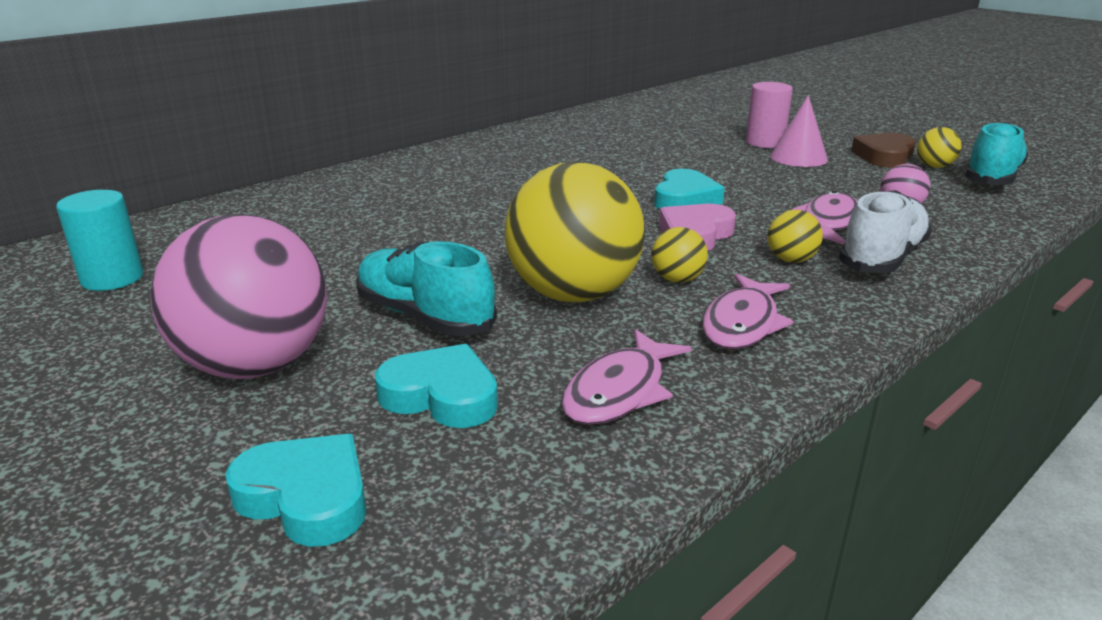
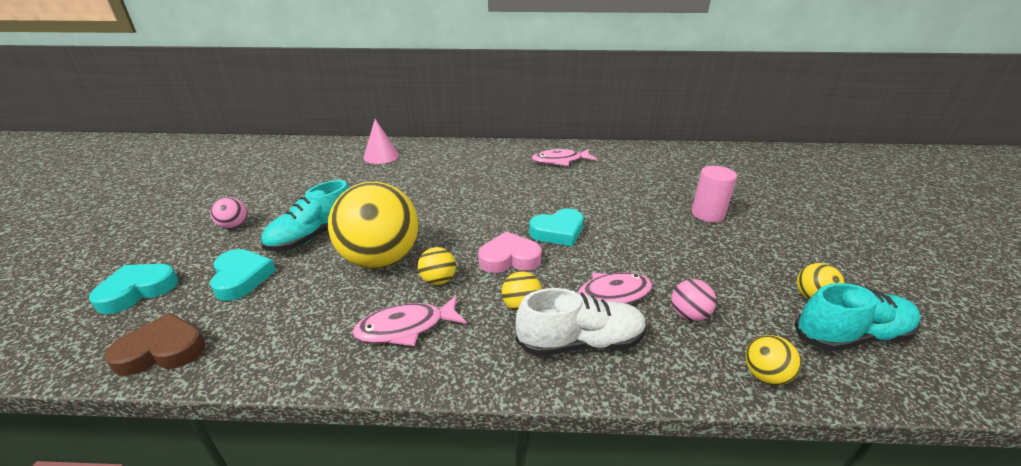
camera: 45 degrees right, 5 degrees up
turquoise cylinder [56,190,143,291] -> none
pink ball [150,214,327,379] -> pink ball [210,197,248,229], size x0.42
turquoise heart [225,434,366,547] -> turquoise heart turned 120 degrees counterclockwise [89,264,178,314]
turquoise shoe [356,241,497,336] -> turquoise shoe turned 135 degrees counterclockwise [261,180,350,251]
pink fish [562,329,692,425] -> pink fish moved to [532,149,597,166]
pink cone [770,95,828,167] -> pink cone moved to [363,119,399,164]
brown heart [851,133,916,168] -> brown heart moved to [104,313,205,376]
none -> yellow ball [745,335,801,385]

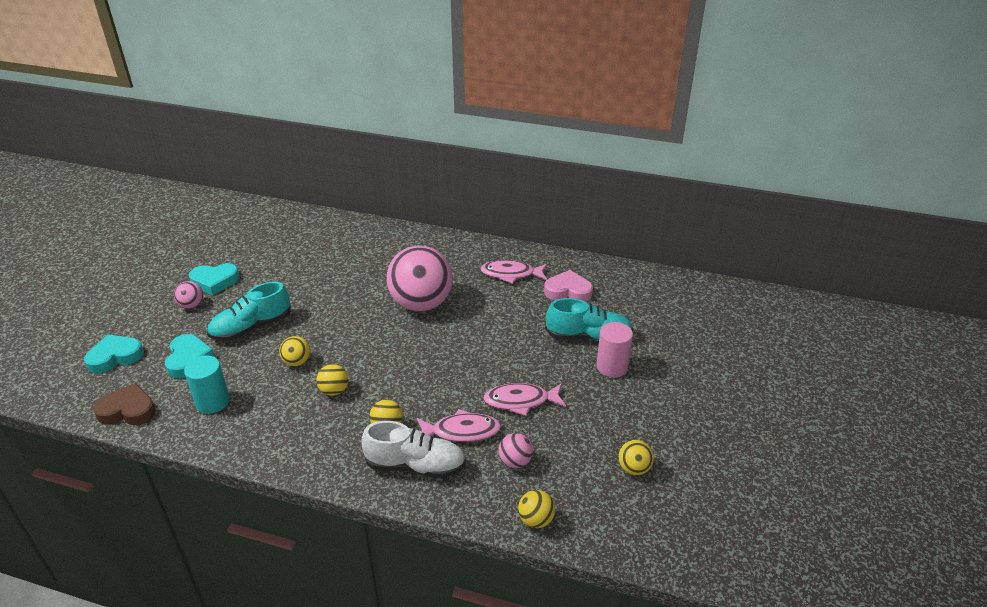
camera: 15 degrees right, 5 degrees up
yellow ball [328,182,419,269] -> yellow ball [279,336,310,366], size x0.42
pink fish [352,295,467,346] -> pink fish moved to [483,383,566,416]
pink cone [363,119,399,164] -> none
pink heart [478,231,542,273] -> pink heart moved to [544,270,593,302]
turquoise heart [529,208,584,246] -> turquoise heart moved to [189,263,240,295]
turquoise shoe [794,283,921,351] -> turquoise shoe moved to [545,298,633,341]
none -> turquoise cylinder [184,355,230,414]
none -> pink ball [386,245,453,312]

